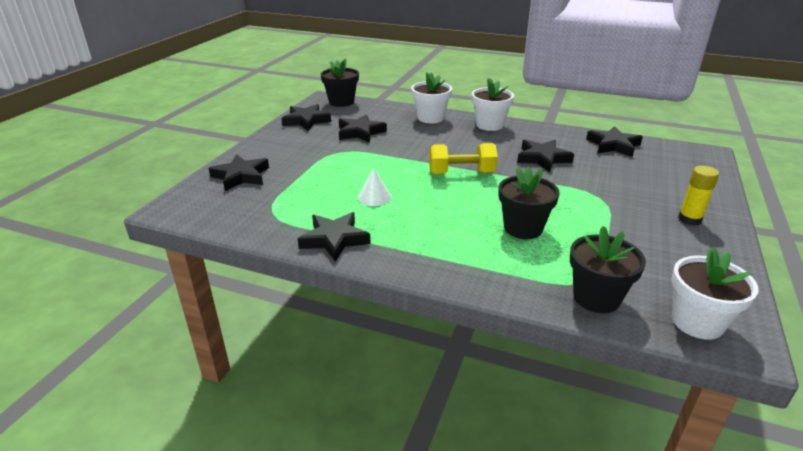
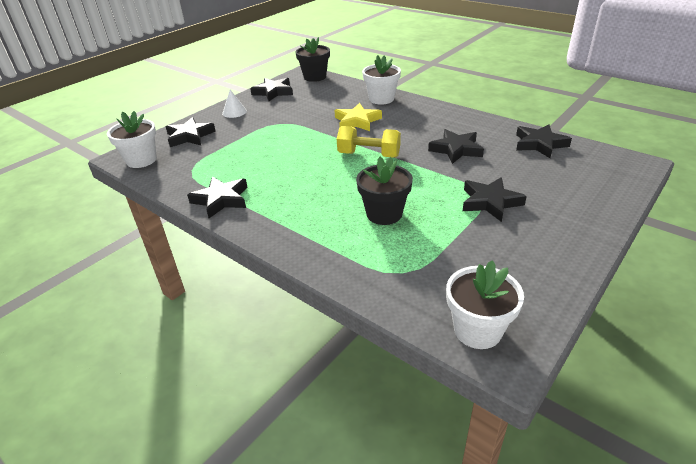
camera: 20 degrees right, 5 degrees up
black star [339,114,387,143] -> black star moved to [463,177,527,222]
white cone [358,168,391,206] -> white cone moved to [222,90,247,118]
white flower pot [472,79,514,131] -> white flower pot moved to [107,111,157,168]
black flower pot [570,226,646,313] -> none
yellow glue stick [678,166,719,226] -> none
none -> yellow star [335,103,382,131]

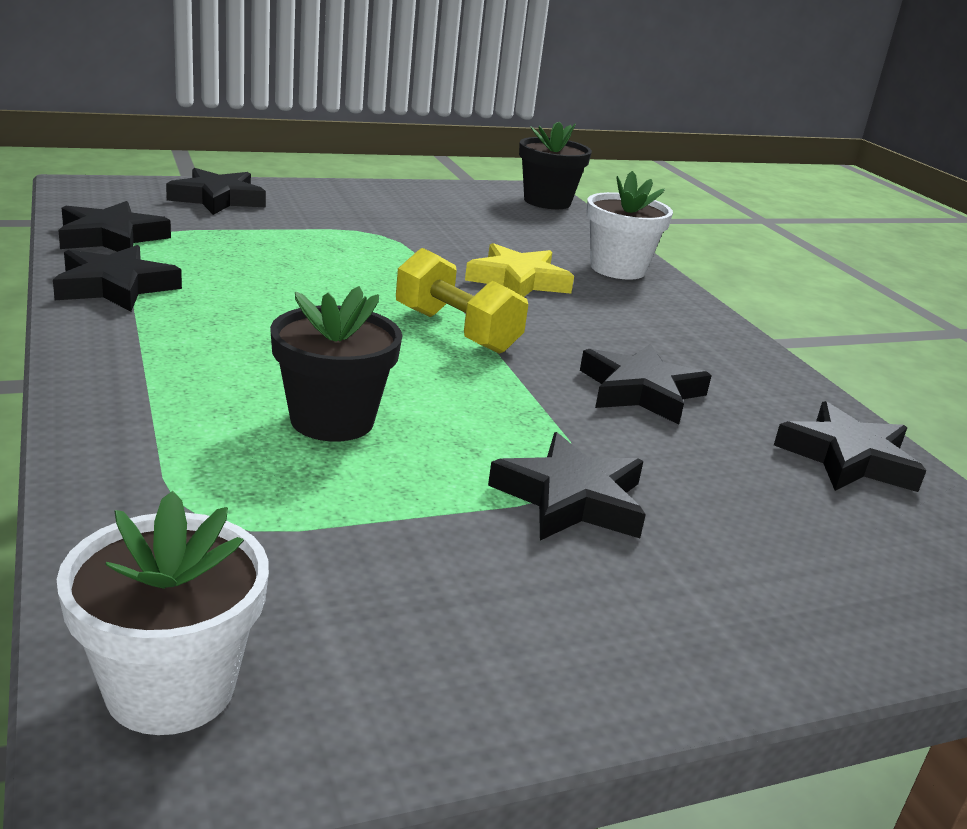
camera: 25 degrees right, 10 degrees down
white flower pot [107,111,157,168] -> none
white cone [222,90,247,118] -> none
black star [250,78,293,101] -> black star moved to [58,201,171,252]

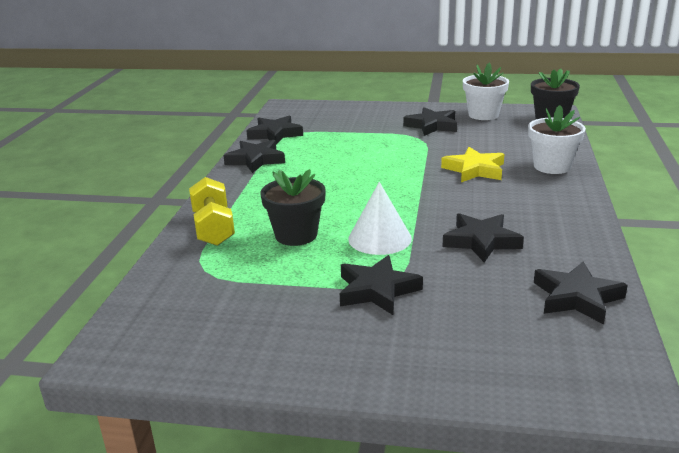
camera: 35 degrees right, 0 degrees up
white flower pot [57,491,269,735] -> white flower pot moved to [463,63,509,120]
black star [166,168,266,215] -> black star moved to [403,107,457,136]
yellow dumbbell [396,248,528,354] -> yellow dumbbell moved to [189,177,235,246]
none -> white cone [348,182,412,255]

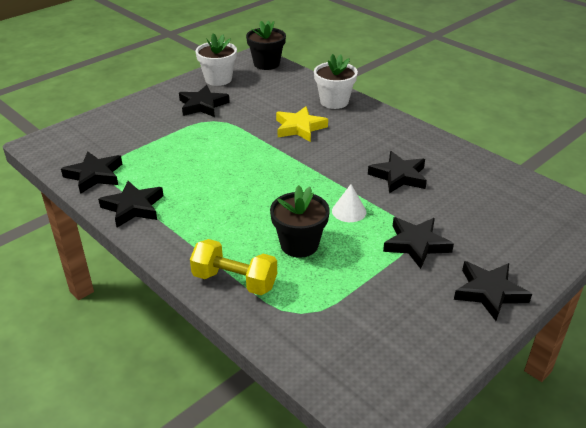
camera: 55 degrees left, 10 degrees up
white cone [348,182,412,255] -> white cone [332,184,367,222], size x0.65
black star [534,262,628,325] -> black star moved to [454,261,532,321]

